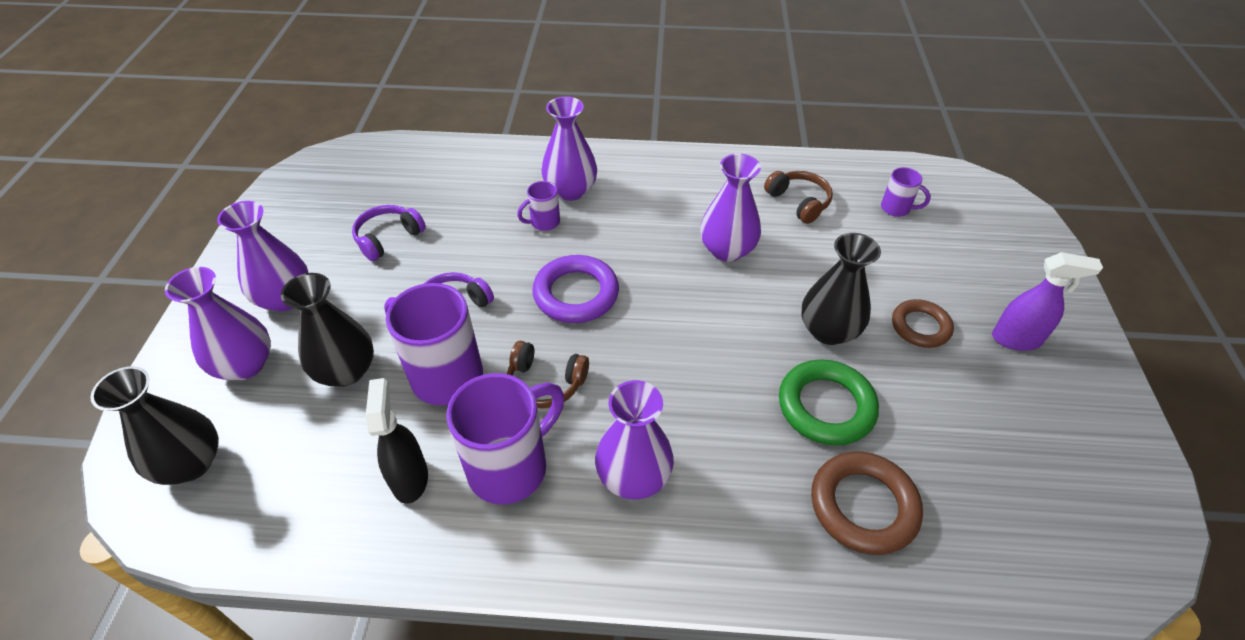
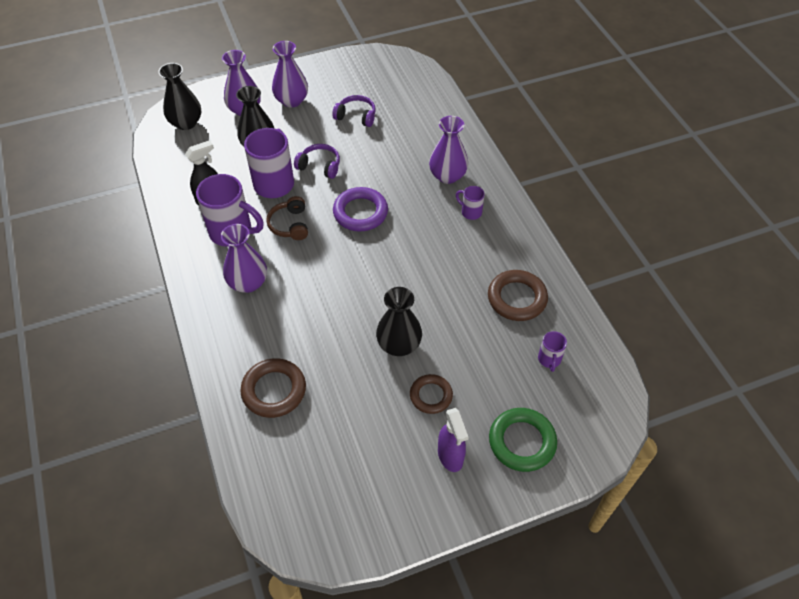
camera: 65 degrees right, 5 degrees up
purple mug [517,181,560,231] -> purple mug moved to [456,186,485,220]
purple vase [700,153,761,262] -> none
brown headphones [764,171,833,224] -> brown ring [488,270,548,321]
green ring [779,359,879,446] -> green ring moved to [489,408,557,472]

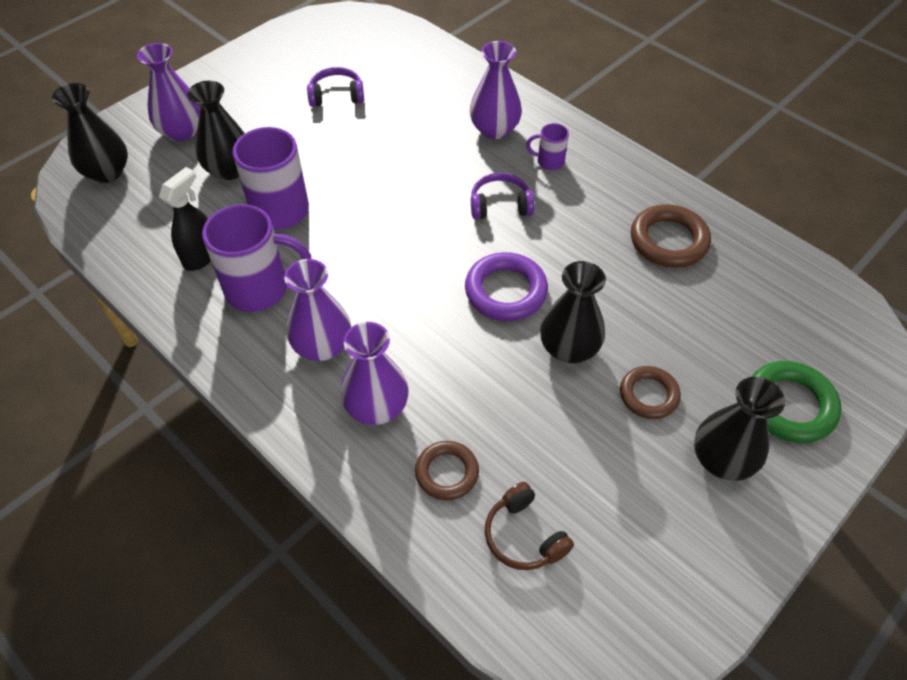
camera: 25 degrees left, 0 degrees up
brown ring [240,358,306,418] -> brown ring [415,441,479,500], size x0.66
brown headphones [266,196,308,240] -> brown headphones moved to [485,482,574,570]
purple vase [272,41,308,108] -> purple vase moved to [340,322,409,425]
purple headphones [294,144,340,179] -> purple headphones moved to [471,173,535,219]
purple ring [333,187,388,232] -> purple ring moved to [465,252,548,321]
purple spray bottle [438,408,469,472] -> black vase [694,377,785,481]
purple mug [538,331,567,372] -> none

